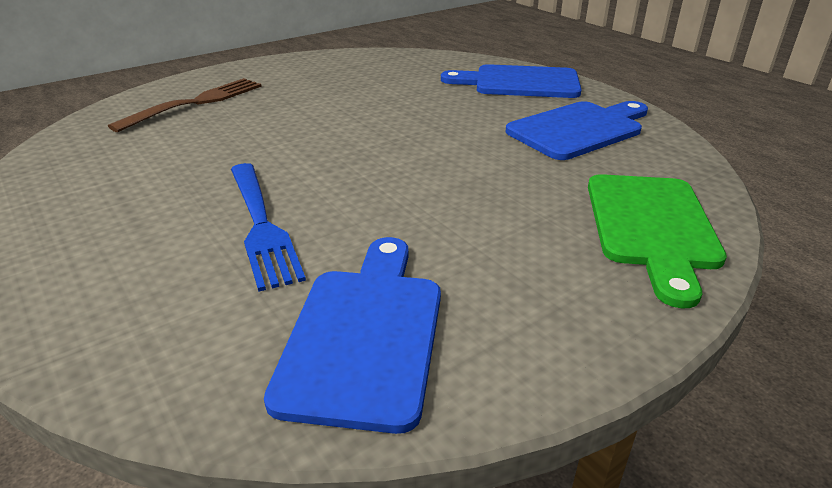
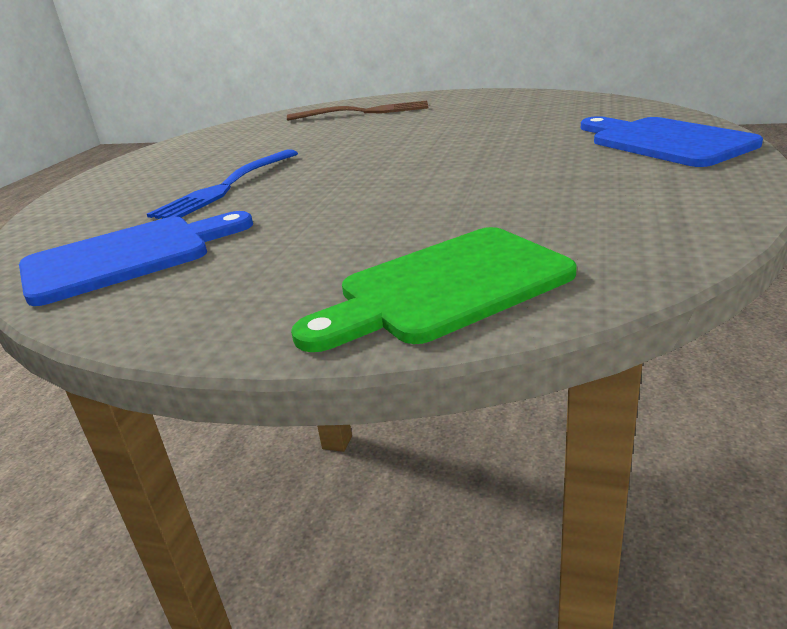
camera: 55 degrees right, 5 degrees down
blue cutting board [505,101,648,160] -> none

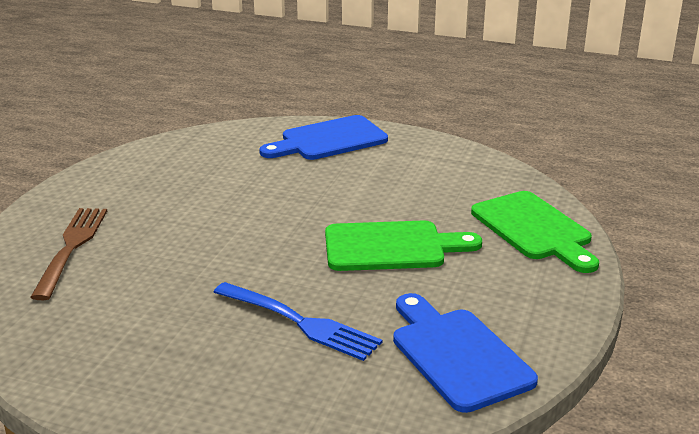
camera: 90 degrees left, 0 degrees up
none -> green cutting board [325,220,482,271]

